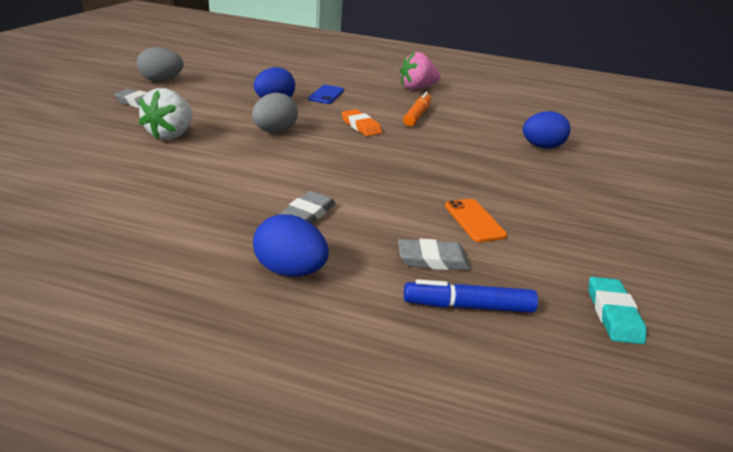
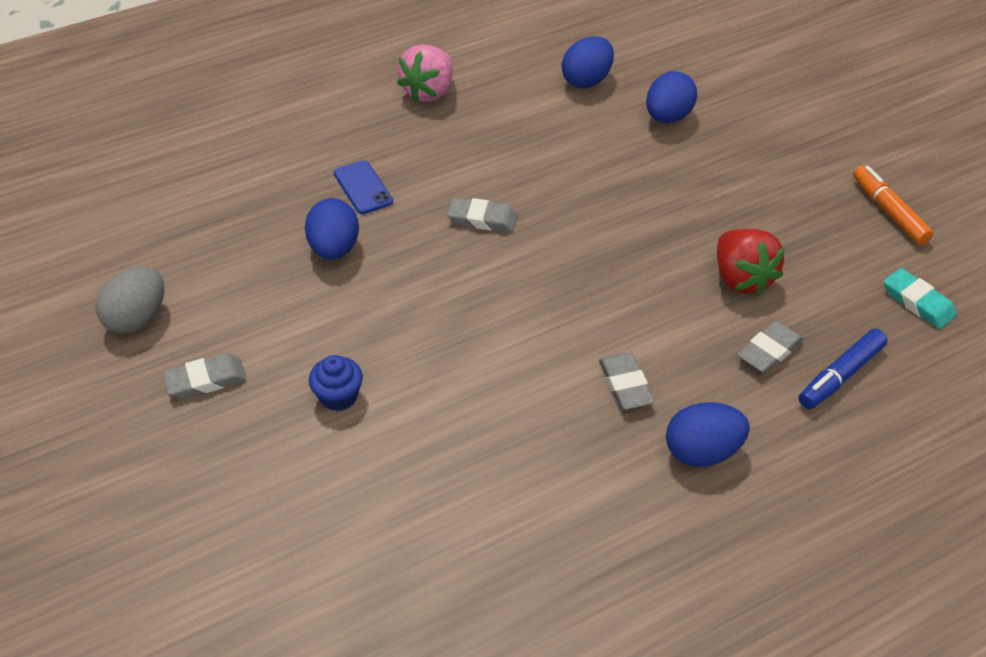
camera: 40 degrees left, 15 degrees up
white strawberry [139,88,192,140] -> blue cupcake [309,355,363,411]
grey egg [252,93,298,133] -> none
orange eraser [341,109,382,136] -> grey eraser [447,197,518,232]
orange marker [403,92,431,126] -> orange marker moved to [853,165,934,245]
orange phone [445,199,507,242] -> red strawberry [717,229,785,296]
none -> blue egg [562,37,614,89]

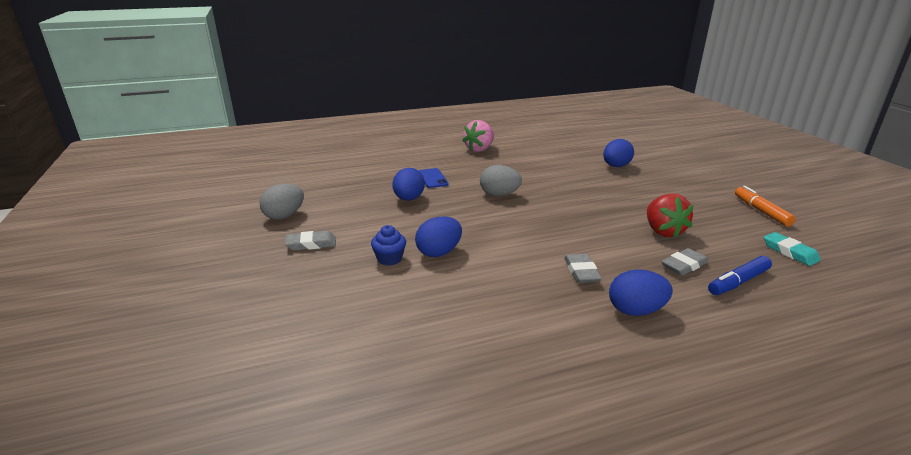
camera: 10 degrees right, 20 degrees down
grey eraser [447,197,518,232] -> grey egg [480,165,522,196]
blue egg [562,37,614,89] -> blue egg moved to [415,216,462,257]

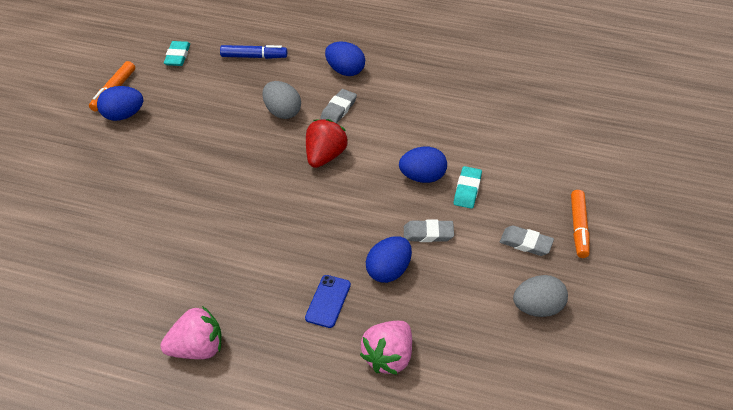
camera: 145 degrees left, 20 degrees up
blue cupcake [371,225,406,266] -> turquoise eraser [454,166,482,209]
grey egg [480,165,522,196] -> grey egg moved to [262,81,301,119]
blue egg [603,139,634,167] -> blue egg moved to [97,86,143,121]
red strawberry [647,193,694,238] -> red strawberry moved to [306,119,348,168]
grey eraser [661,248,709,276] -> grey eraser moved to [404,220,454,242]
none -> pink strawberry [360,321,412,375]
none -> orange marker [571,190,590,258]

